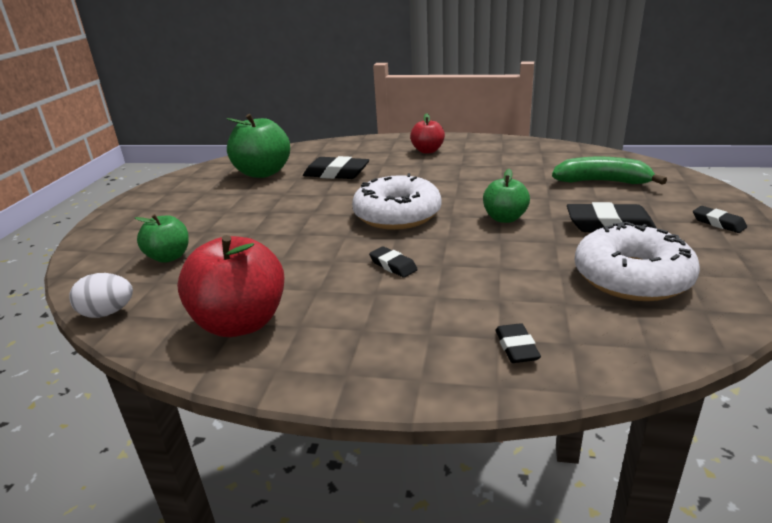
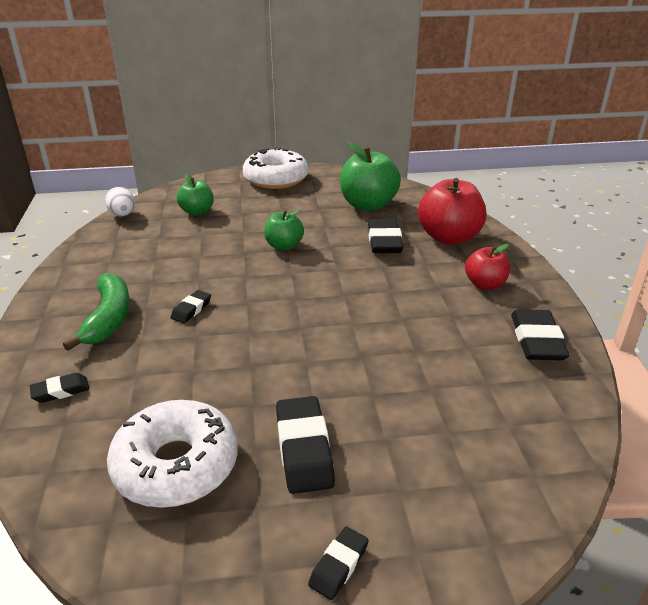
camera: 70 degrees right, 5 degrees up
red apple [177,235,284,337] -> red apple moved to [418,178,486,245]
white donut [352,173,441,230] -> white donut moved to [243,147,309,189]
green apple [483,169,530,223] -> green apple moved to [264,210,304,250]
green banana [552,157,667,185] -> green banana moved to [63,273,130,351]
none -> black eraser [511,309,569,360]

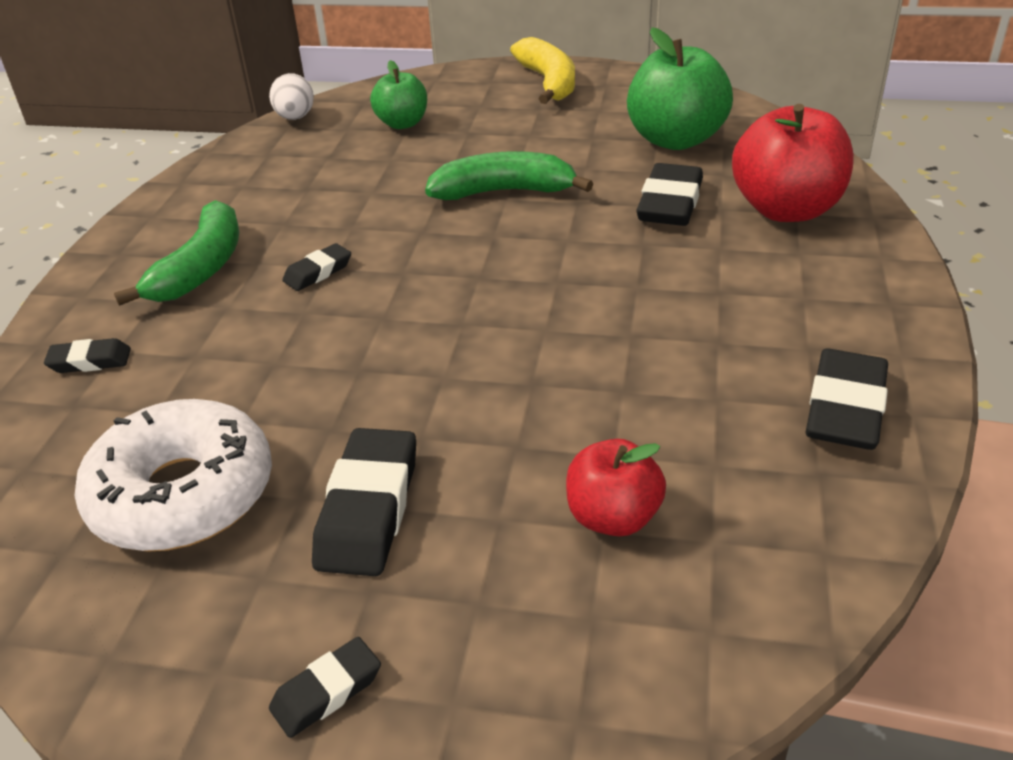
camera: 20 degrees right, 5 degrees up
white donut [243,147,309,189] -> yellow banana [510,37,575,104]
green apple [264,210,304,250] -> green banana [425,151,593,200]
red apple [465,244,510,290] -> red apple moved to [566,439,666,537]

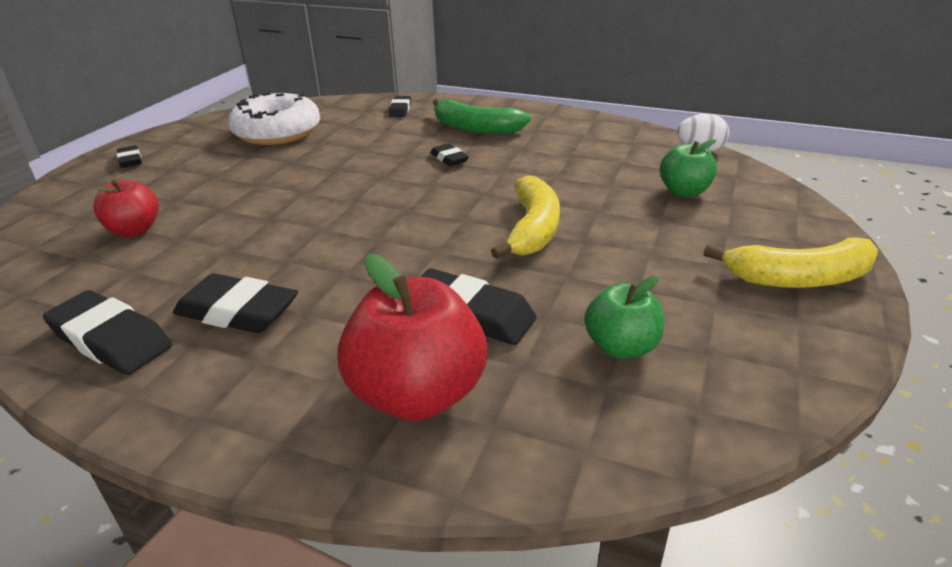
camera: 100 degrees right, 5 degrees down
black eraser [312,428,416,576] -> black eraser moved to [173,273,298,333]
green banana [425,151,593,200] -> yellow banana [491,175,560,259]
green apple [627,27,733,150] -> green apple [585,276,664,359], size x0.59

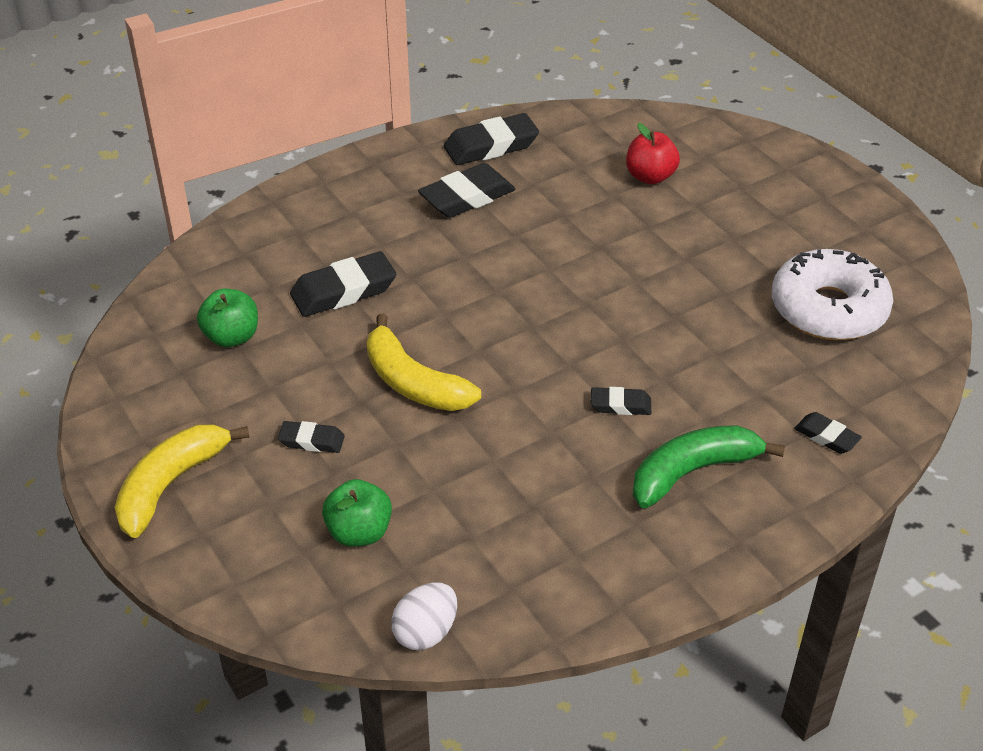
camera: 125 degrees right, 10 degrees up
black eraser [117,145,142,168] -> black eraser moved to [278,421,345,453]
red apple [337,254,487,421] -> none

